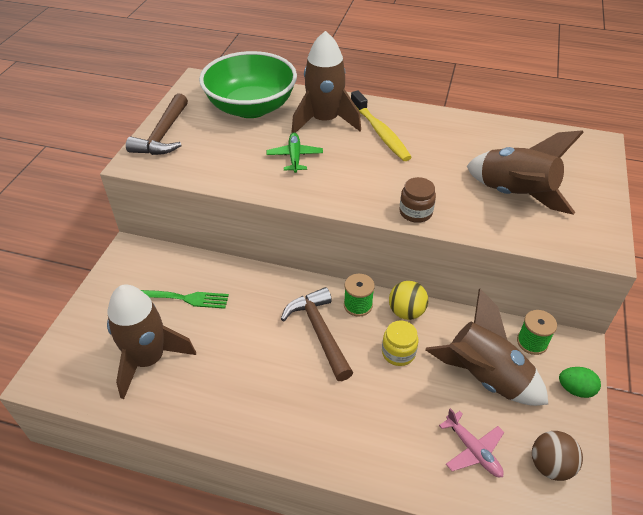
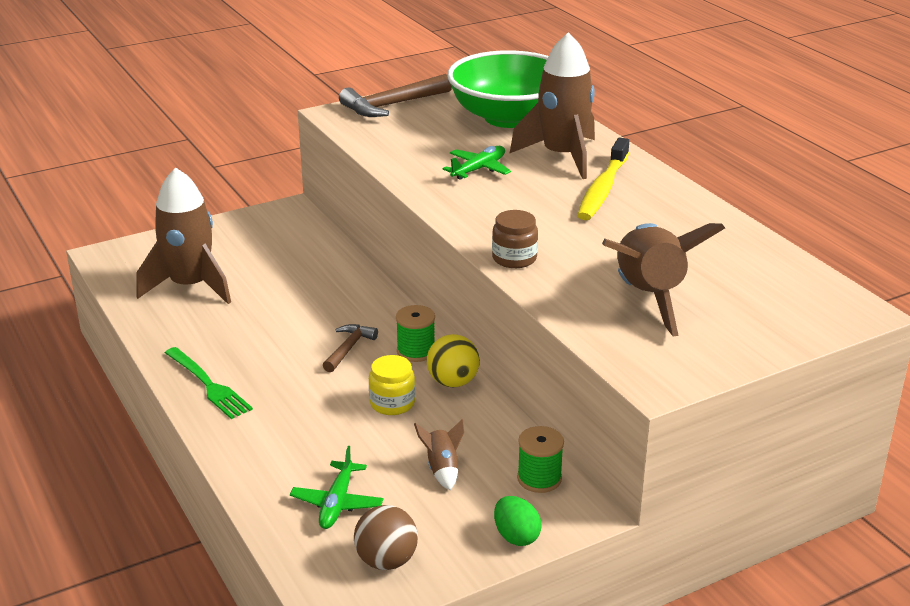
camera: 45 degrees right, 15 degrees down
green fork [141,290,229,309] -> green fork moved to [165,347,253,419]
brown hammer [281,287,353,381] -> brown hammer [323,324,378,372], size x0.57
brown rocket [425,289,548,406] -> brown rocket [414,419,464,490], size x0.43
pink plane [439,408,504,477] -> green plane [290,446,383,529]

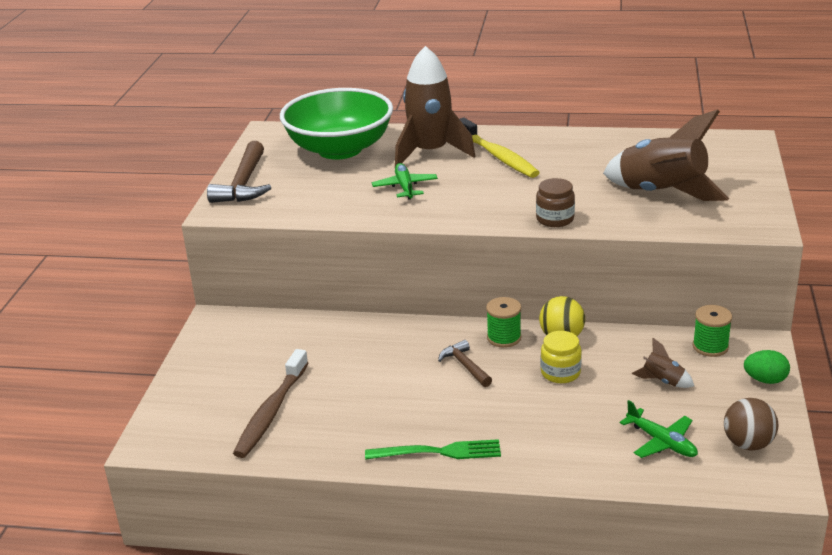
camera: 50 degrees left, 0 degrees up
brown rocket [136,168,231,304] -> brown toothbrush [233,349,308,458]

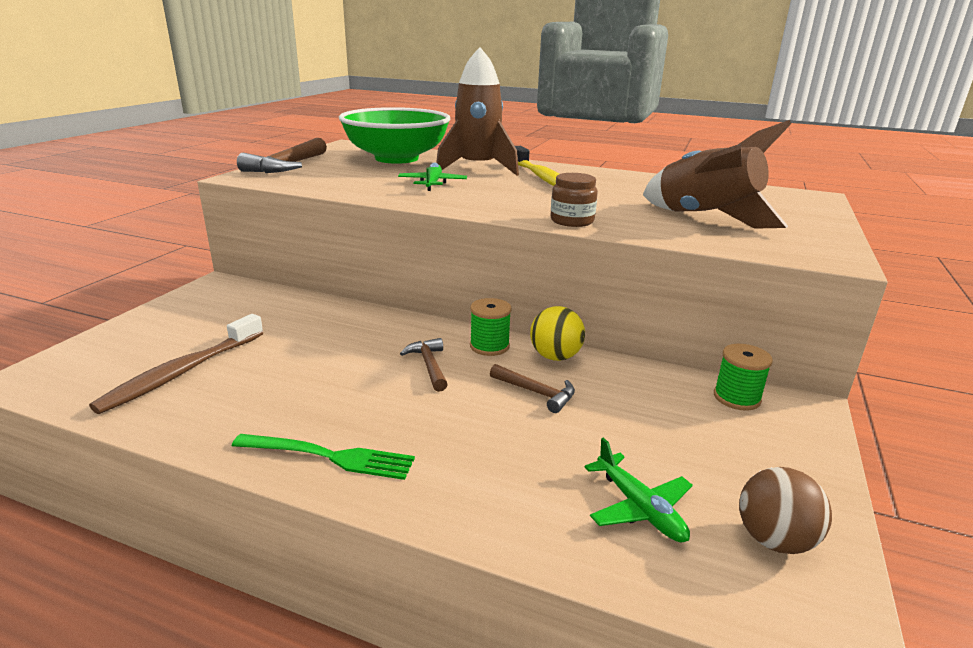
camera: 10 degrees right, 5 degrees down
yellow jar [541,331,582,383] -> brown hammer [490,364,575,413]
brown rocket [632,338,694,388] -> none
green egg [744,350,790,384] -> none

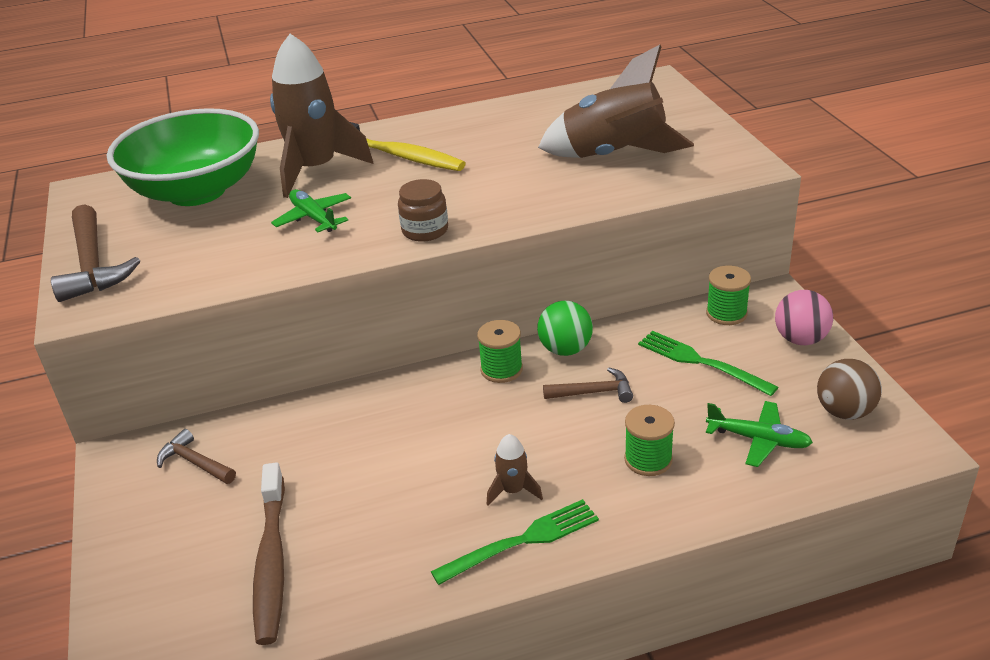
camera: 35 degrees left, 10 degrees up
brown hammer [400,338,448,392] -> brown hammer moved to [157,429,236,484]
yellow ball [530,306,585,361] -> green ball [537,301,593,356]
brown jar [550,173,598,227] -> brown jar moved to [398,179,448,242]
none -> brown rocket [487,434,543,506]
none -> green spool [624,405,675,476]
none -> green fork [638,331,778,396]
none -> pink ball [775,290,833,345]

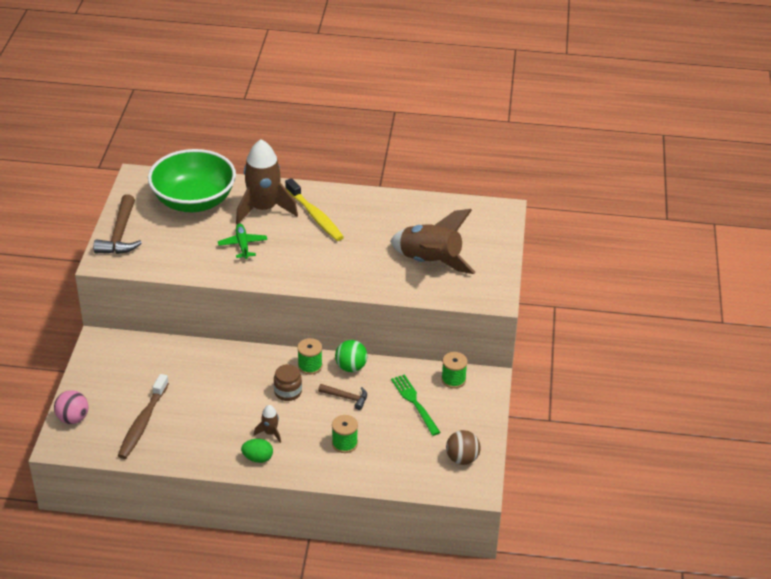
camera: 20 degrees right, 5 degrees up
brown hammer [157,429,236,484] -> none
brown jar [398,179,448,242] -> brown jar moved to [274,364,302,401]
green fork [431,499,599,585] -> green egg [241,439,273,463]
green plane [706,401,813,467] -> none
pink ball [775,290,833,345] -> pink ball moved to [54,390,88,424]

